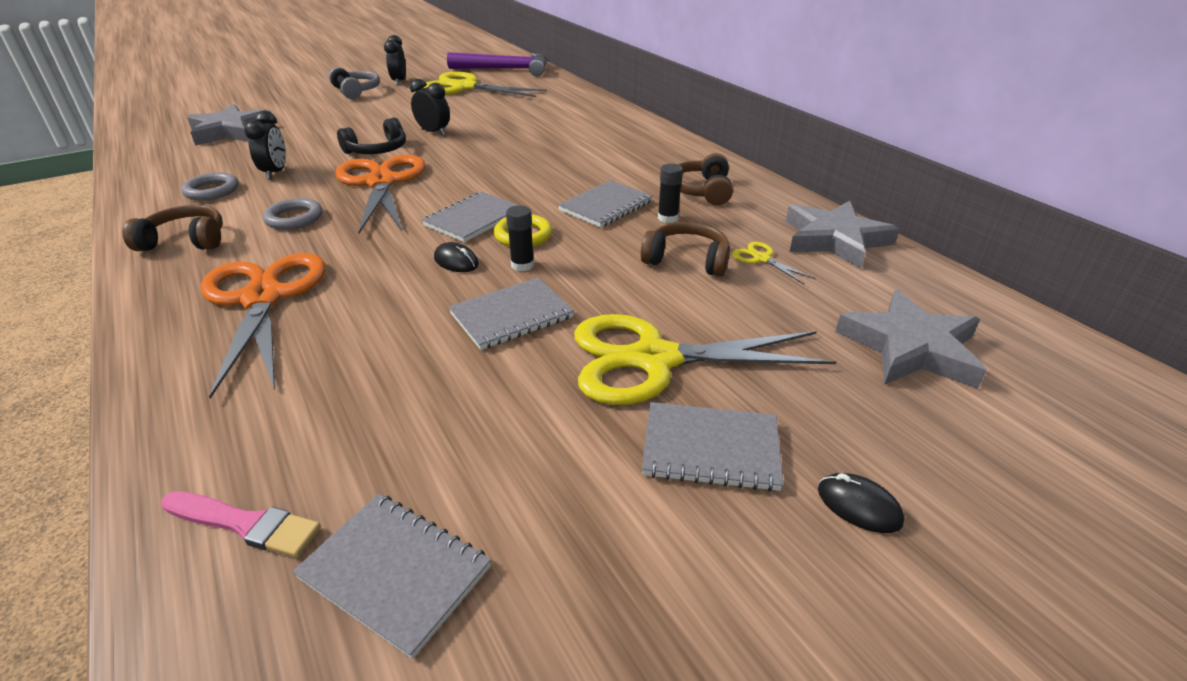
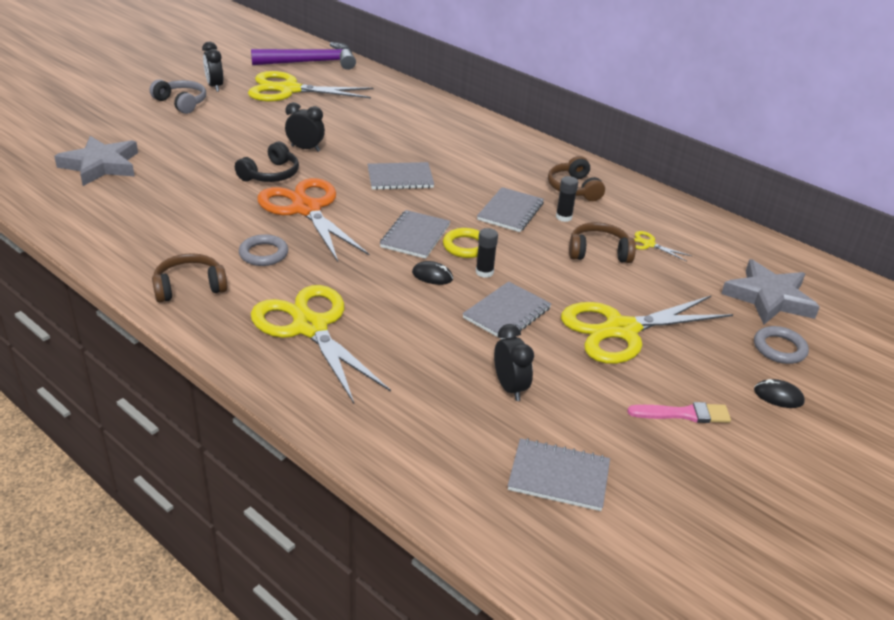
camera: 20 degrees left, 0 degrees up
pink brush [161,491,321,558] -> pink brush moved to [627,402,731,423]
grey ring [181,172,239,201] -> grey ring moved to [754,326,809,364]
orange scissors [201,253,326,399] -> yellow scissors [251,285,391,403]
black clock [244,111,286,180] -> black clock moved to [494,324,534,401]
grey notebook [642,402,784,491] -> grey notebook moved to [368,162,434,190]
grey star [786,201,900,269] -> none

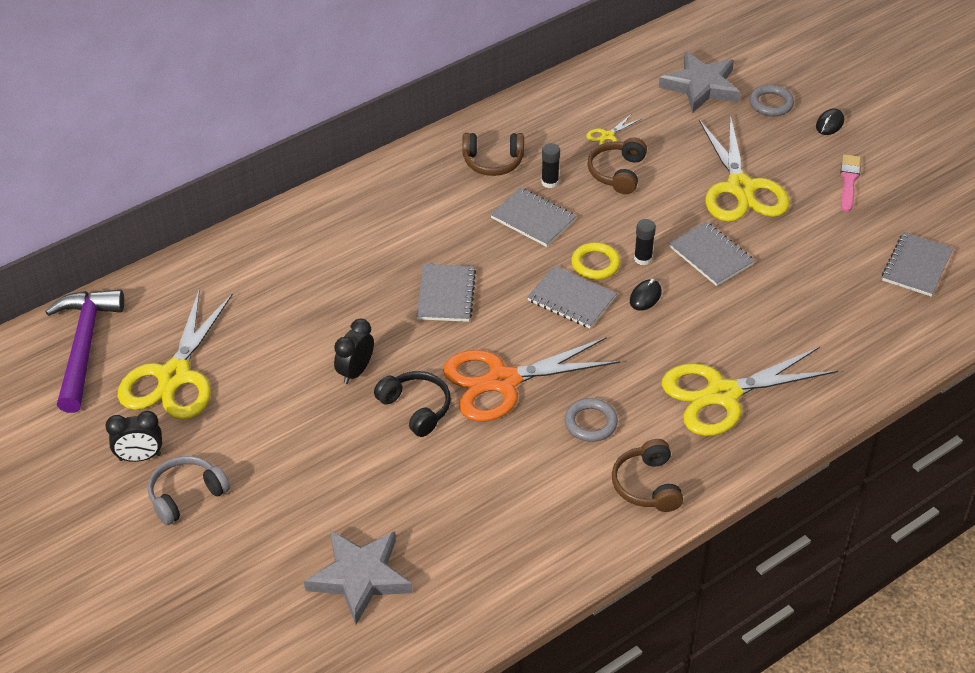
camera: 75 degrees left, 10 degrees up
black clock [494,324,534,401] -> none

